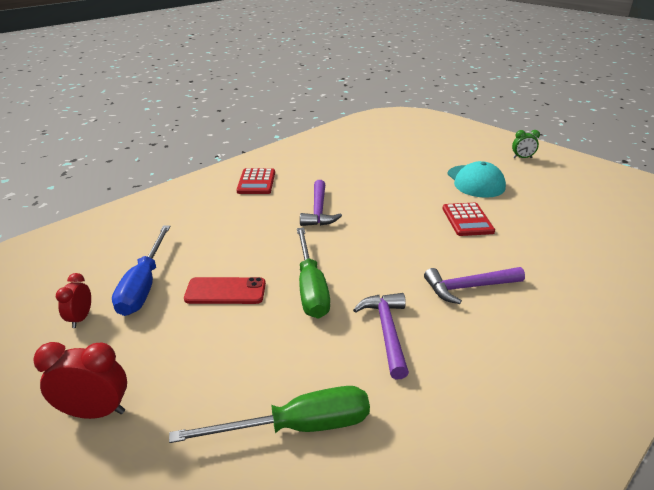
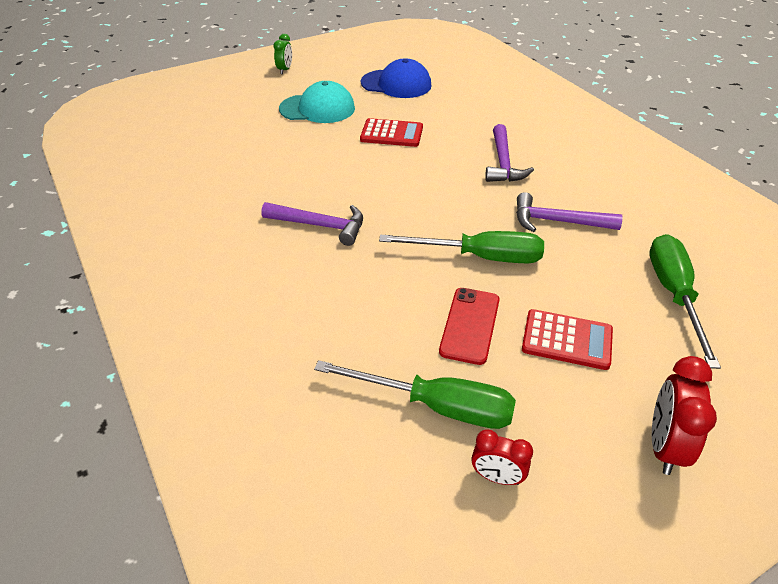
camera: 75 degrees left, 10 degrees up
blue screwdriver [112,225,171,316] -> green screwdriver [314,360,516,429]
red calculator [236,168,275,194] -> red calculator moved to [522,309,613,370]
none -> blue cap [361,58,431,98]

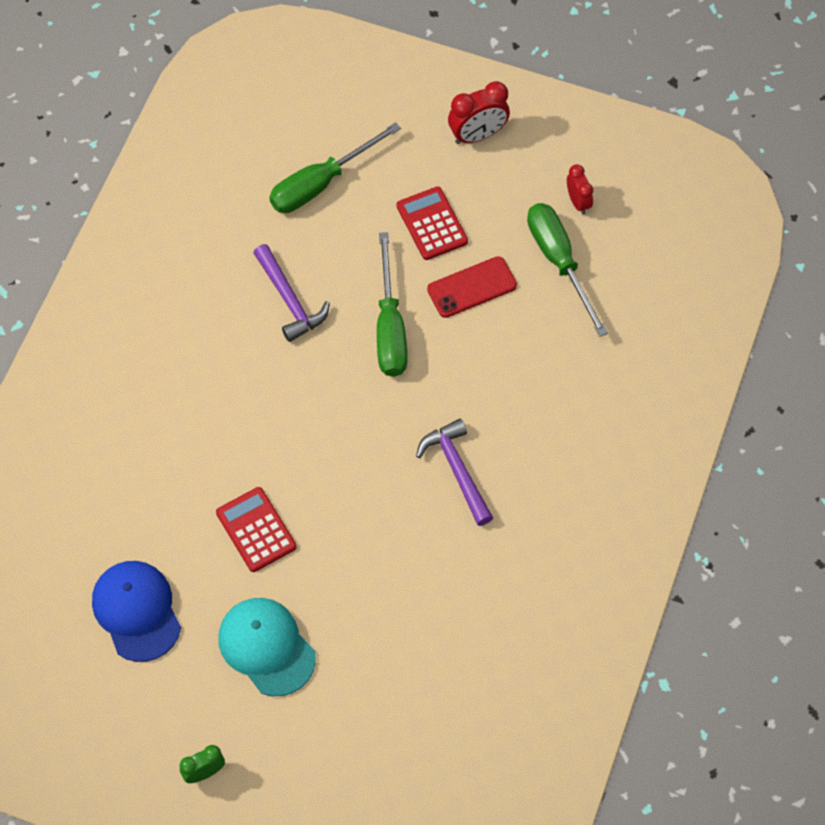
camera: 130 degrees left, 20 degrees up
green screwdriver [379,231,544,263] -> green screwdriver turned 150 degrees counterclockwise [377,232,407,377]
purple hammer [485,124,534,182] -> none

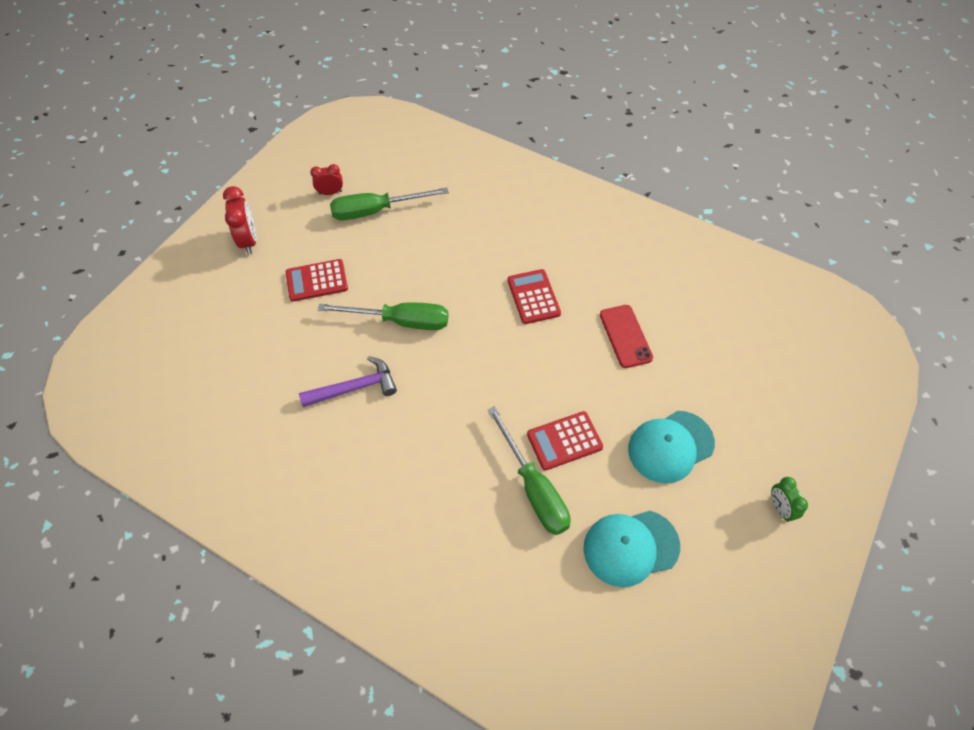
camera: 80 degrees left, 5 degrees down
blue cap [92,561,181,662] -> turquoise cap [583,511,680,587]
green screwdriver [269,122,401,213] -> green screwdriver moved to [488,406,570,535]
purple hammer [416,418,493,526] -> red calculator [507,269,561,324]
red phone [427,256,517,318] -> red phone moved to [600,305,653,368]

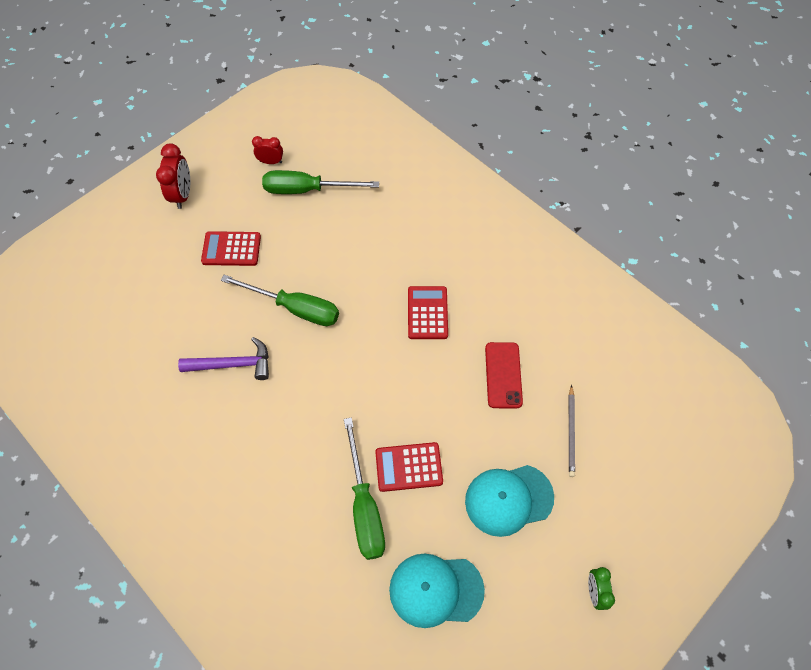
camera: 15 degrees right, 5 degrees up
none -> grey pencil [569,385,575,477]

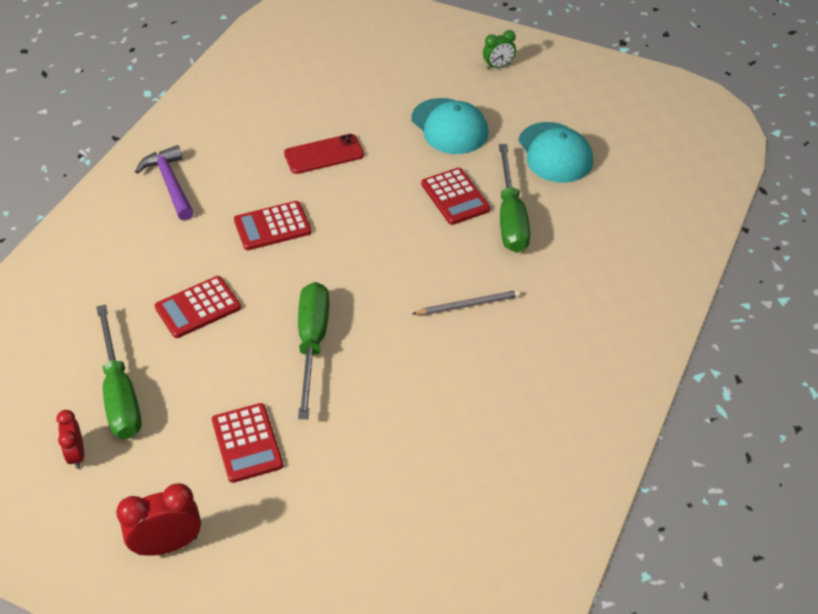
camera: 110 degrees left, 15 degrees down
purple hammer [178,337,269,380] -> purple hammer moved to [135,145,194,221]
green screwdriver [344,417,385,560] -> green screwdriver turned 120 degrees clockwise [499,144,530,253]
grey pencil [569,385,575,477] -> grey pencil moved to [412,290,521,315]
none -> red calculator [155,276,241,338]

